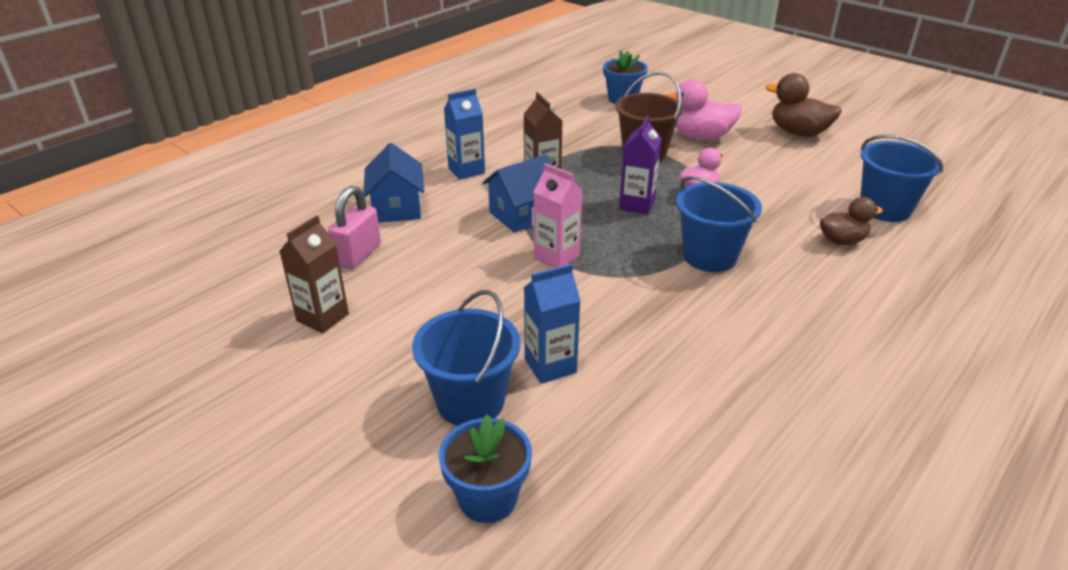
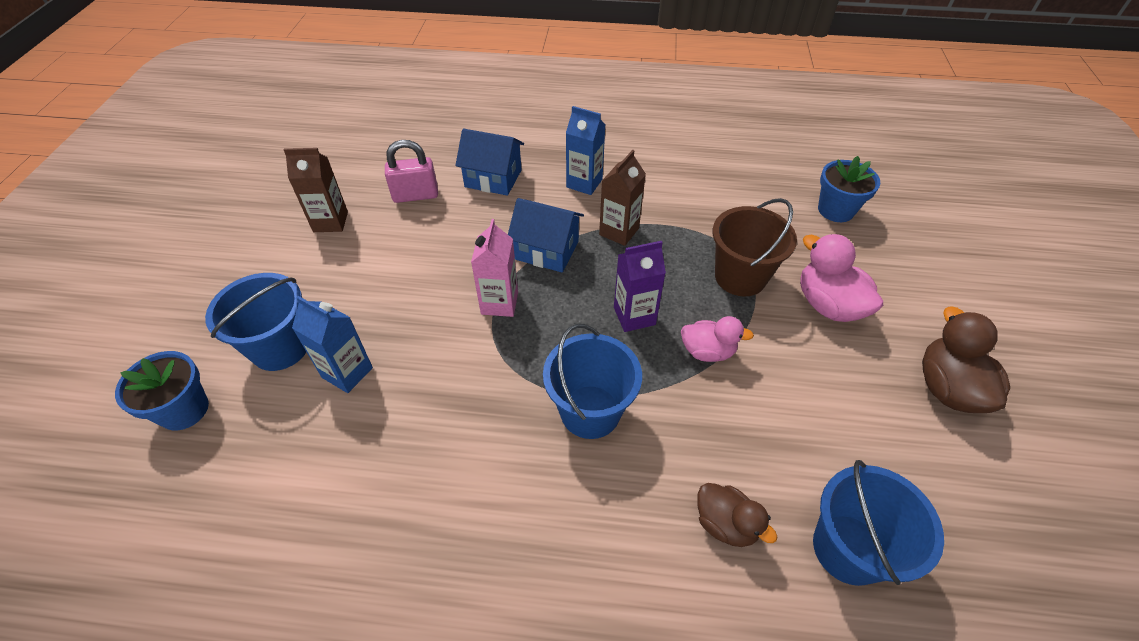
camera: 55 degrees right, 15 degrees up
blue house [364,143,424,223] -> blue house turned 60 degrees clockwise [455,129,524,196]

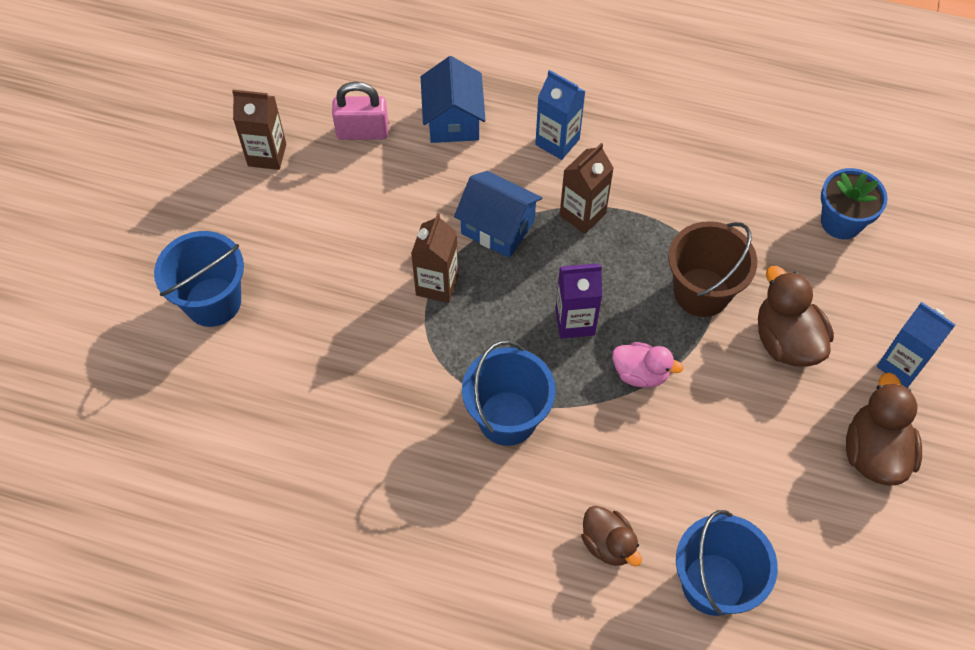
camera: 10 degrees right, 10 degrees up
blue flower pot [115,351,209,431] -> none
blue carton [292,296,373,393] -> blue carton moved to [877,302,956,388]
blue house [455,129,524,196] -> blue house turned 60 degrees clockwise [421,56,486,143]
pink carton [471,219,518,317] -> brown carton [411,213,459,303]
pink duck [800,234,883,322] -> brown duck [758,266,834,367]

